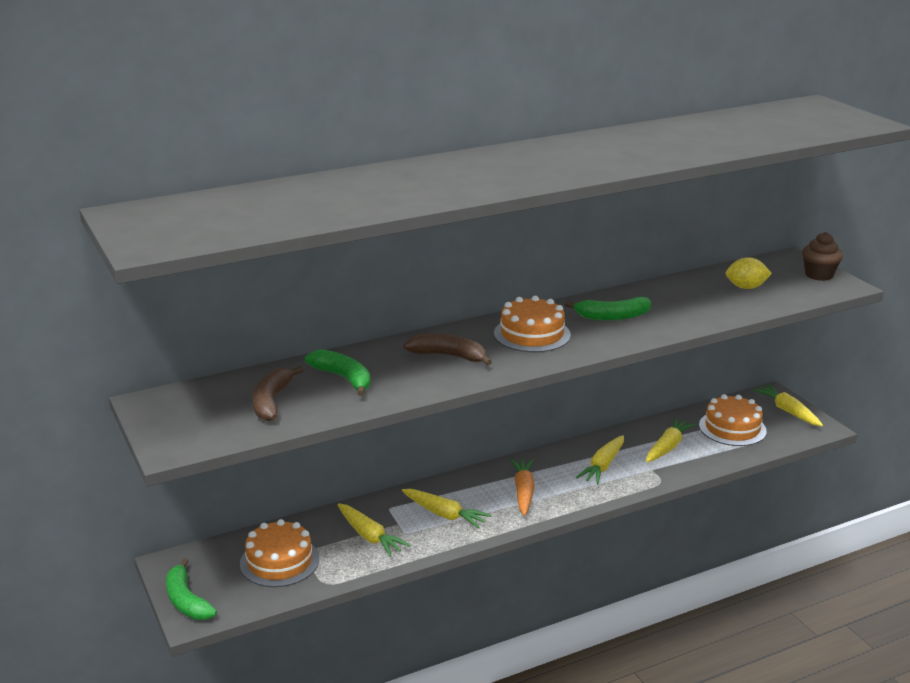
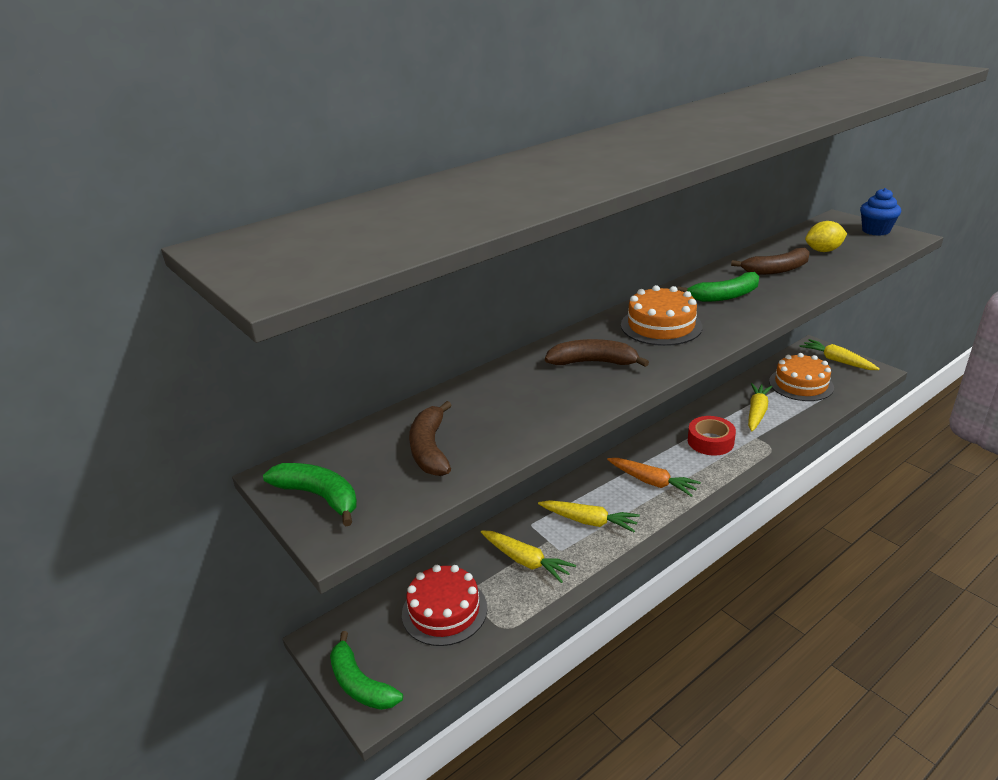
camera: 10 degrees left, 5 degrees up
orange cake [240,519,319,587] -> red cake [402,565,487,646]
green banana [305,349,371,396] -> green banana moved to [263,463,357,526]
orange carrot [510,459,535,516] -> orange carrot turned 135 degrees clockwise [607,458,701,497]
yellow carrot [576,435,624,484] -> red tape [688,416,736,455]
brown cupcake [802,232,843,281] -> blue cupcake [860,188,901,236]
none -> brown banana [731,248,810,275]

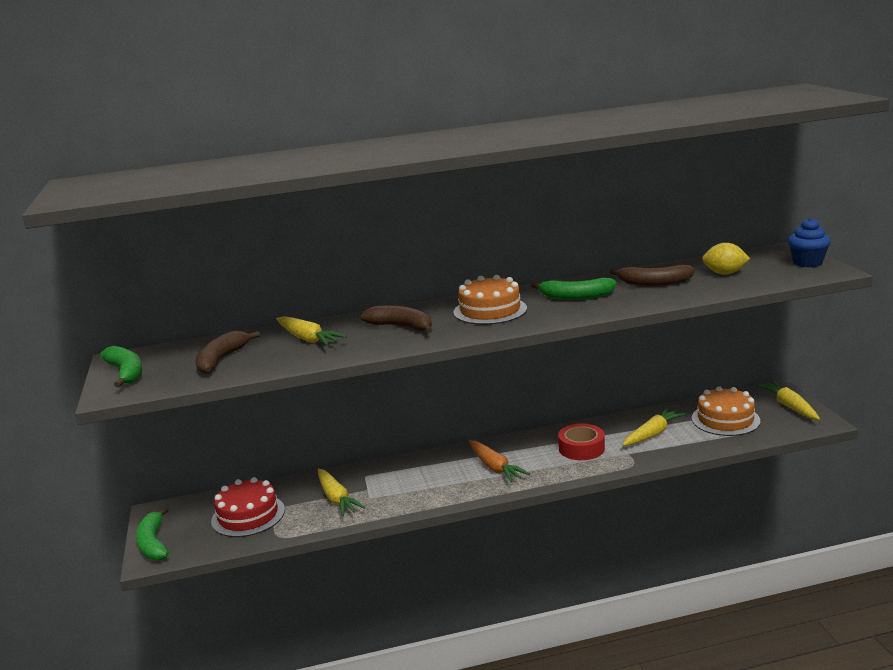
camera: 25 degrees right, 10 degrees down
yellow carrot [538,500,640,532] -> yellow carrot moved to [276,316,347,346]

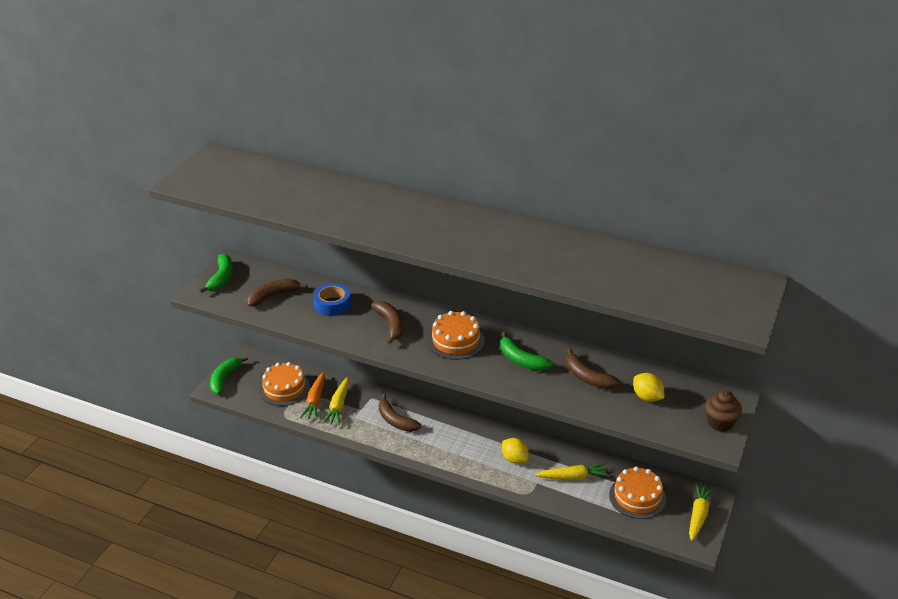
camera: 35 degrees right, 15 degrees up
red cake [211,477,285,537] -> orange cake [259,362,310,406]
yellow carrot [276,316,347,346] -> blue tape [313,283,351,316]
orange carrot [469,440,530,483] -> orange carrot moved to [300,372,325,420]
red tape [558,423,605,460] -> yellow lemon [502,438,529,464]
blue cupcake [788,218,831,267] -> brown cupcake [705,390,742,432]
none -> brown banana [379,394,422,432]

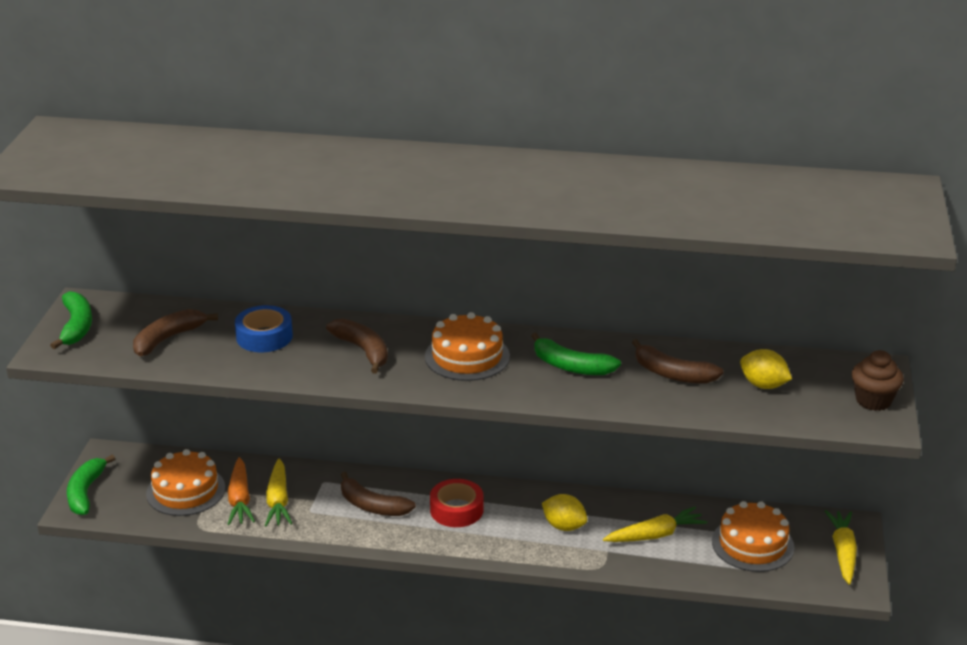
camera: 15 degrees left, 5 degrees down
none -> red tape [430,479,483,527]

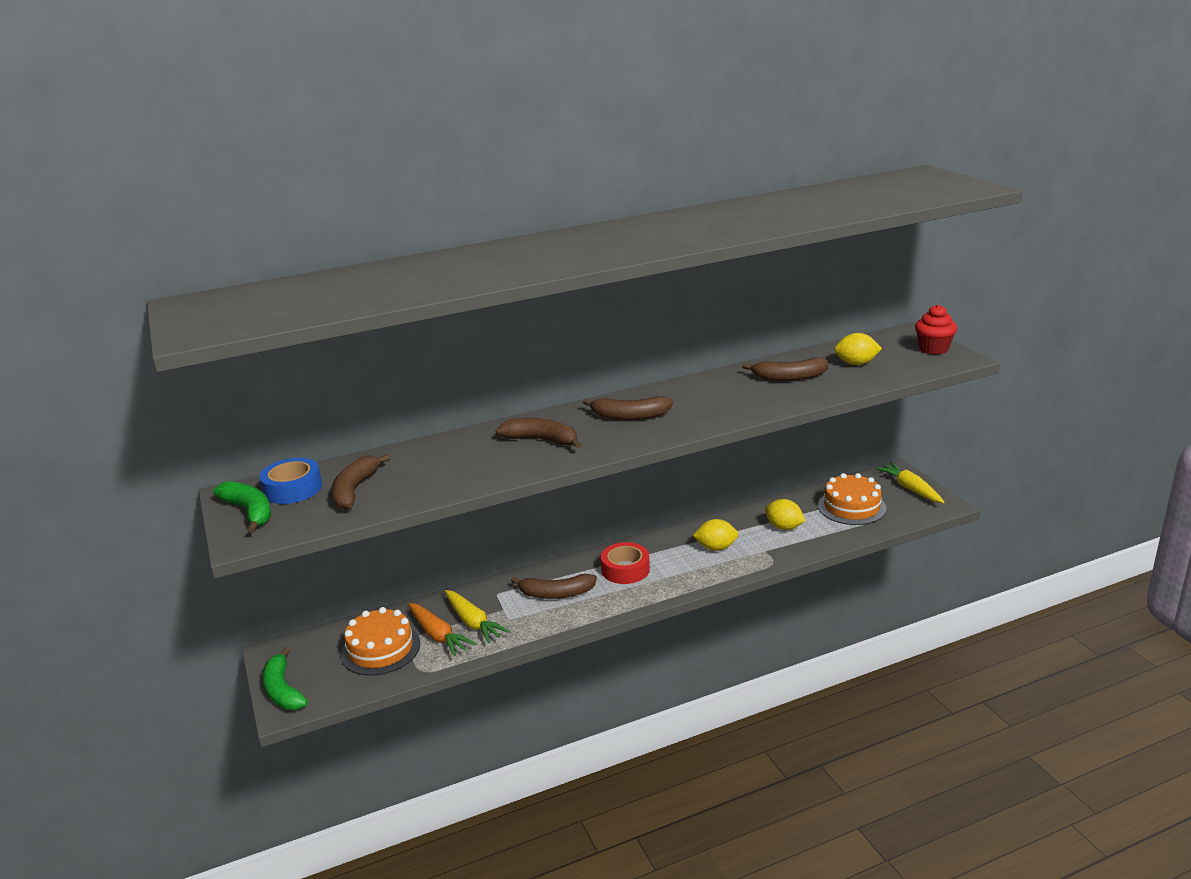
camera: 30 degrees left, 5 degrees down
blue tape [235,305,293,352] -> blue tape moved to [259,458,322,504]
orange cake [425,312,510,381] -> brown banana [583,396,673,420]
green banana [532,333,621,375] -> none
yellow carrot [603,507,708,542] -> yellow lemon [765,499,805,530]
brown cupcake [852,350,904,411] -> red cupcake [915,304,957,355]

